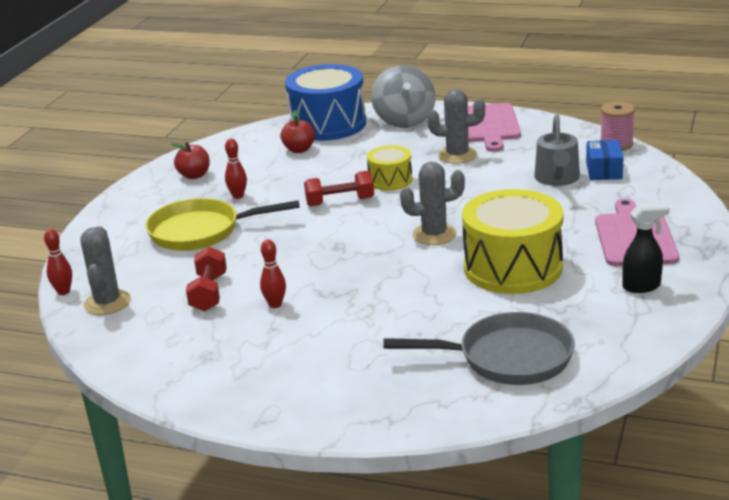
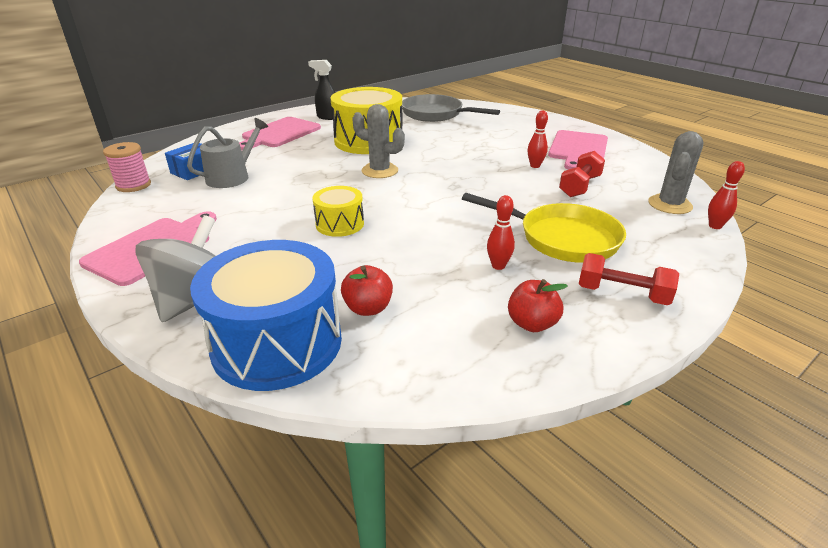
camera: 150 degrees left, 5 degrees up
red dumbbell [304,171,374,206] -> red dumbbell moved to [579,253,679,305]
grey cactus [427,89,485,164] -> none
none -> pink cutting board [548,130,608,170]

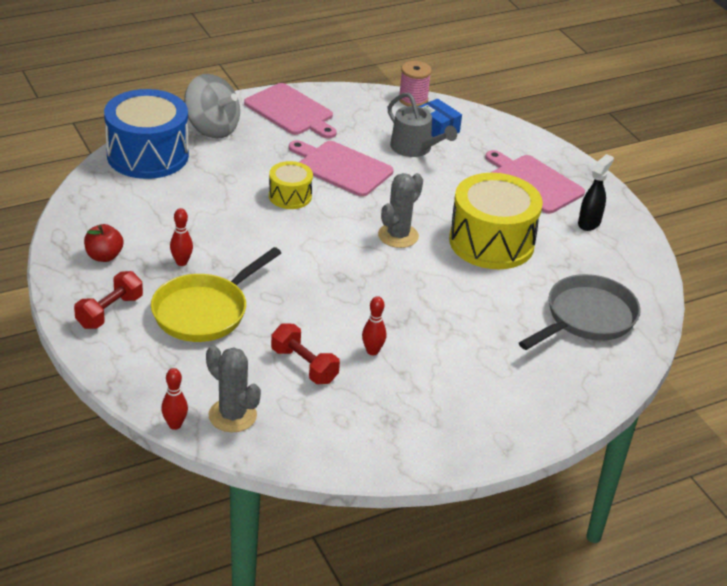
camera: 100 degrees right, 5 degrees up
red apple [341,265,393,316] -> none
pink cutting board [548,130,608,170] -> pink cutting board moved to [289,140,394,197]

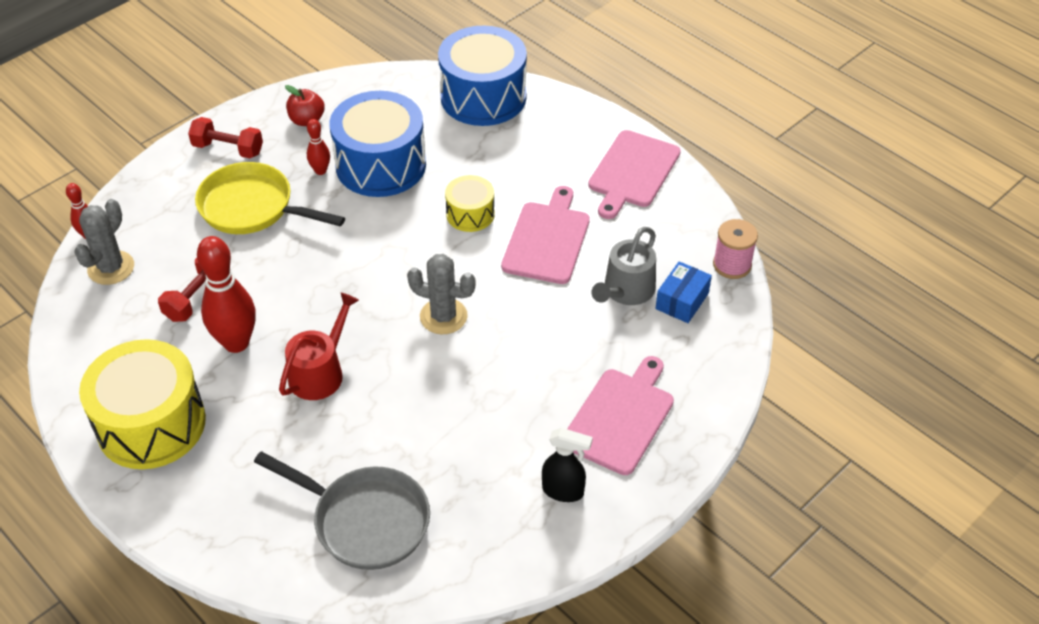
camera: 75 degrees right, 10 degrees up
grey spinning top [184,74,240,139] -> none
red bowling pin [362,296,386,355] -> red bowling pin [197,236,256,353], size x1.99
yellow drum [449,173,543,269] -> yellow drum moved to [79,339,206,469]
none -> red watering can [279,292,359,400]
none -> blue drum [330,91,426,197]

